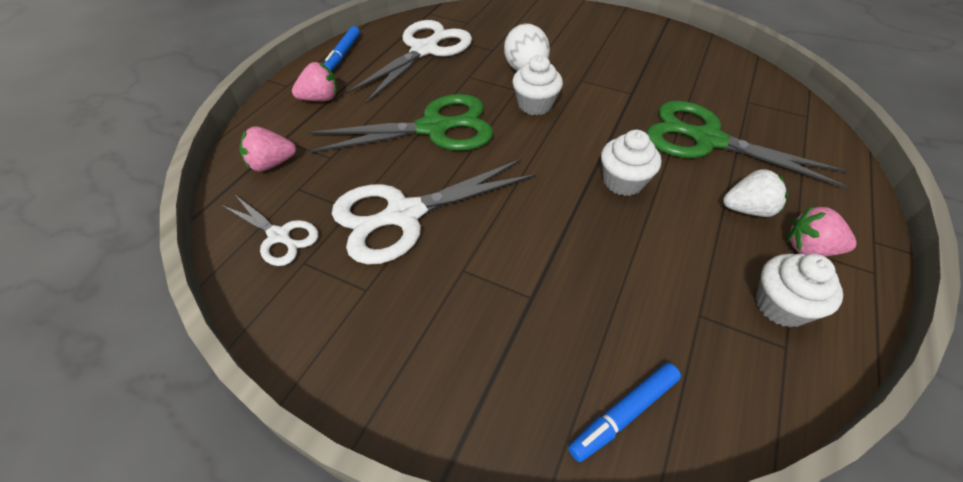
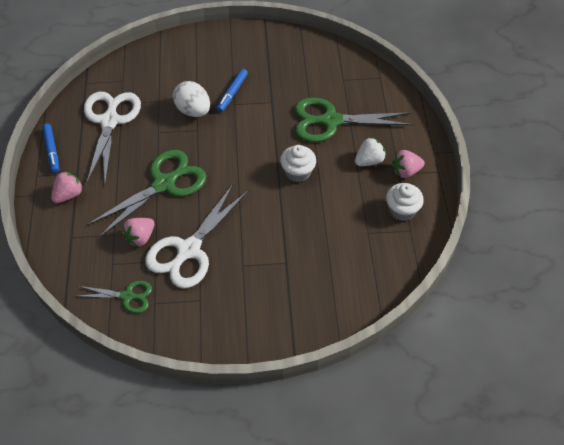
camera: 30 degrees left, 5 degrees up
white scissors [221,195,319,266] -> green scissors [77,280,152,313]
pink strawberry [239,126,296,172] -> pink strawberry moved to [122,218,155,247]
white cupcake [512,55,563,116] -> none
blue marker [568,363,681,462] -> blue marker moved to [217,69,248,112]

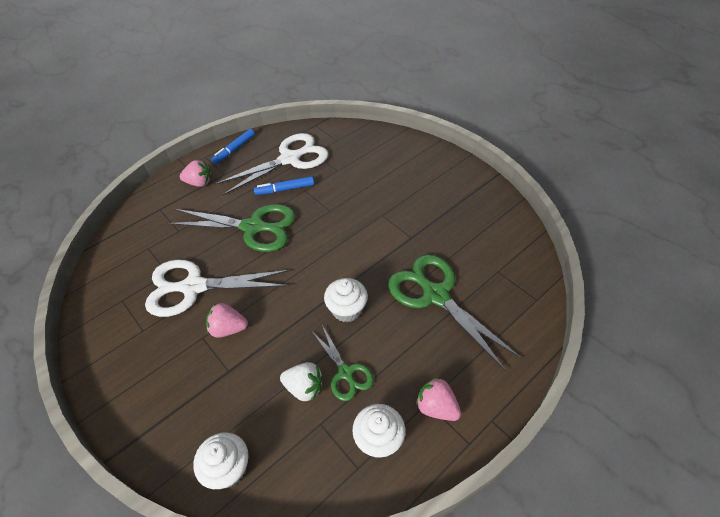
camera: 55 degrees right, 5 degrees down
green scissors [77,280,152,313] -> green scissors moved to [313,325,374,401]
pink strawberry [122,218,155,247] -> pink strawberry moved to [206,303,248,338]
white egg [173,81,210,117] -> none
blue marker [217,69,248,112] -> blue marker moved to [254,176,314,195]
white strawberry [355,137,386,166] -> white strawberry moved to [280,362,323,401]
none -> white cupcake [193,432,248,489]

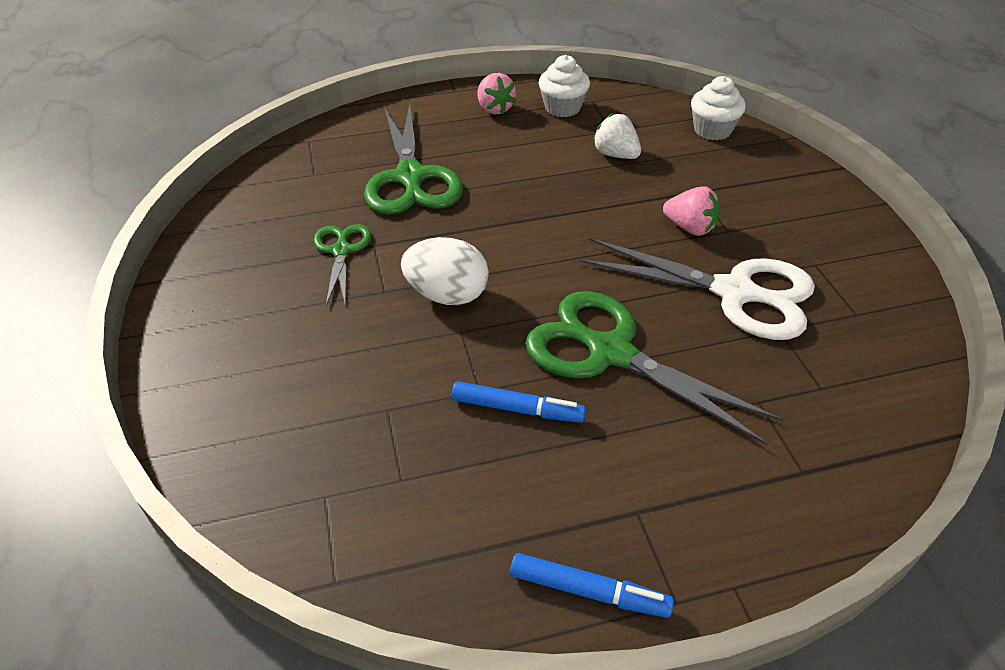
camera: 155 degrees left, 5 degrees down
pink strawberry [180,160,211,187] -> none
blue marker [211,129,255,164] -> blue marker turned 45 degrees clockwise [510,553,674,618]
white scissors [215,133,329,195] -> none
green scissors [313,325,374,401] -> green scissors moved to [313,224,371,305]
white cupcake [324,278,368,322] -> none
none -> white egg [401,237,489,305]

